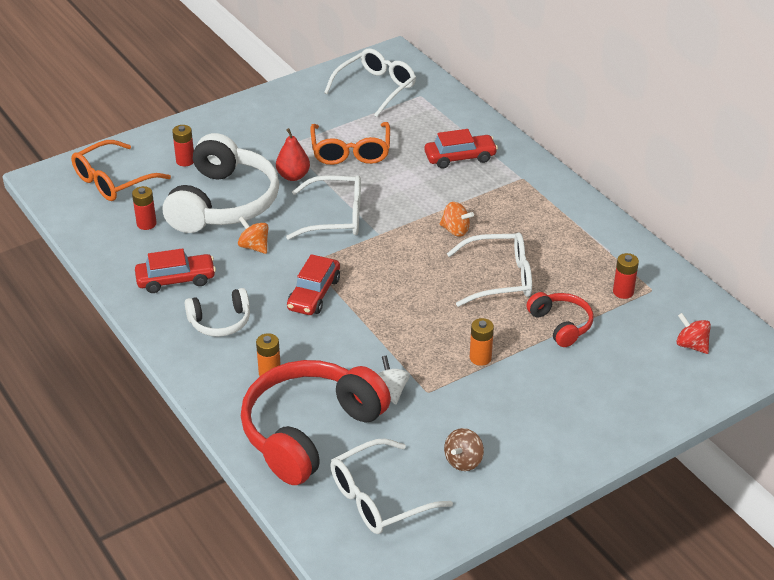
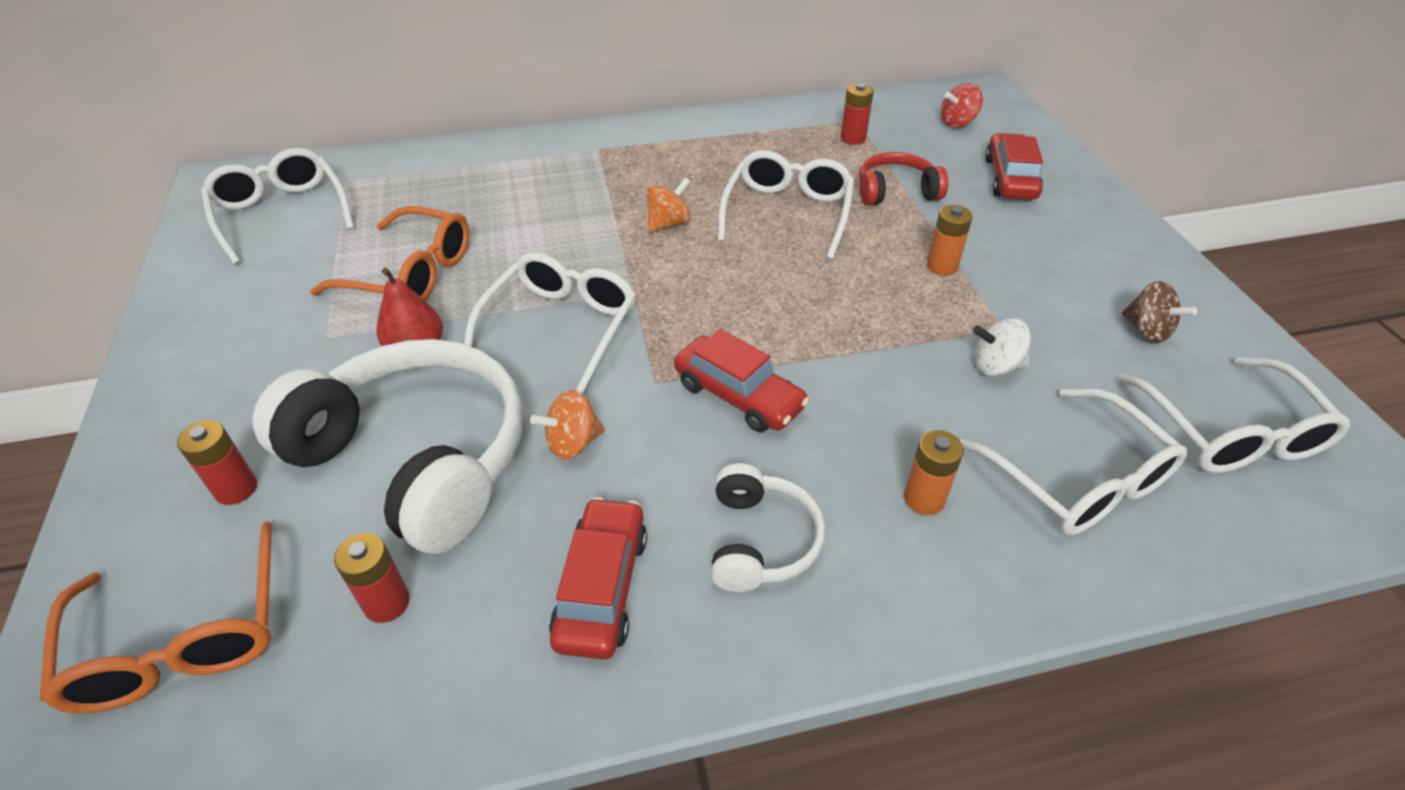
camera: 70 degrees left, 5 degrees up
red headphones [241,360,391,485] -> white glasses [959,388,1187,535]
red car [424,129,498,169] -> red car moved to [985,133,1043,200]

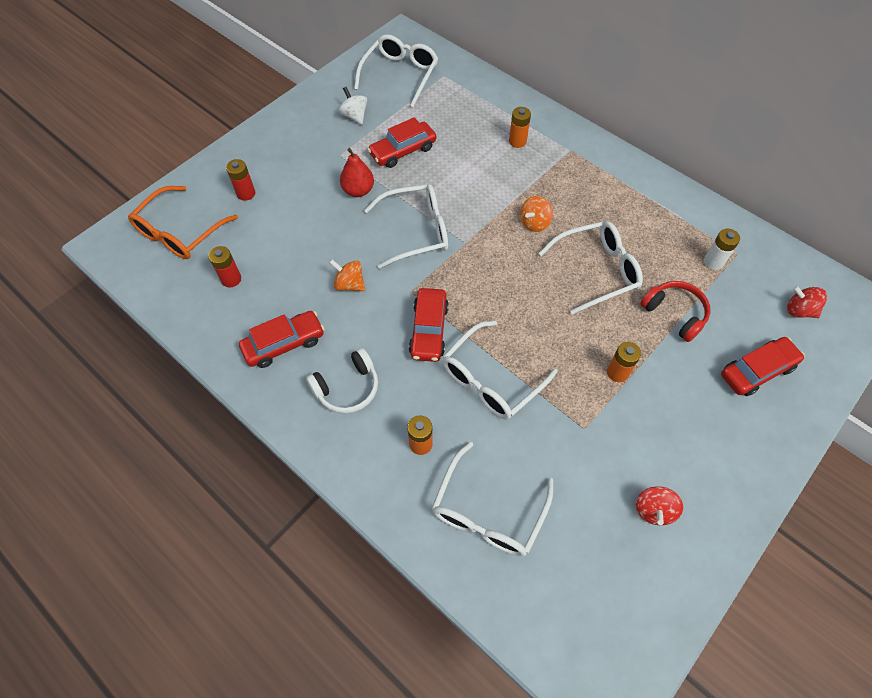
camera: 55 degrees right, 15 degrees up
white headphones [252,339,523,554] -> none
orange glasses [310,206,469,301] -> red car [367,117,436,168]
orange spinning top [647,177,691,232] -> orange spinning top turned 120 degrees clockwise [520,196,553,232]
red battery [841,83,874,145] -> white battery [704,229,740,270]
white spinning top [973,318,1031,376] -> white spinning top moved to [339,87,367,125]
white glasses [1118,357,1351,473] -> white glasses moved to [443,321,557,419]
brown spinning top [1122,281,1197,343] -> red spinning top [636,486,683,526]
none -> orange battery [509,107,531,148]

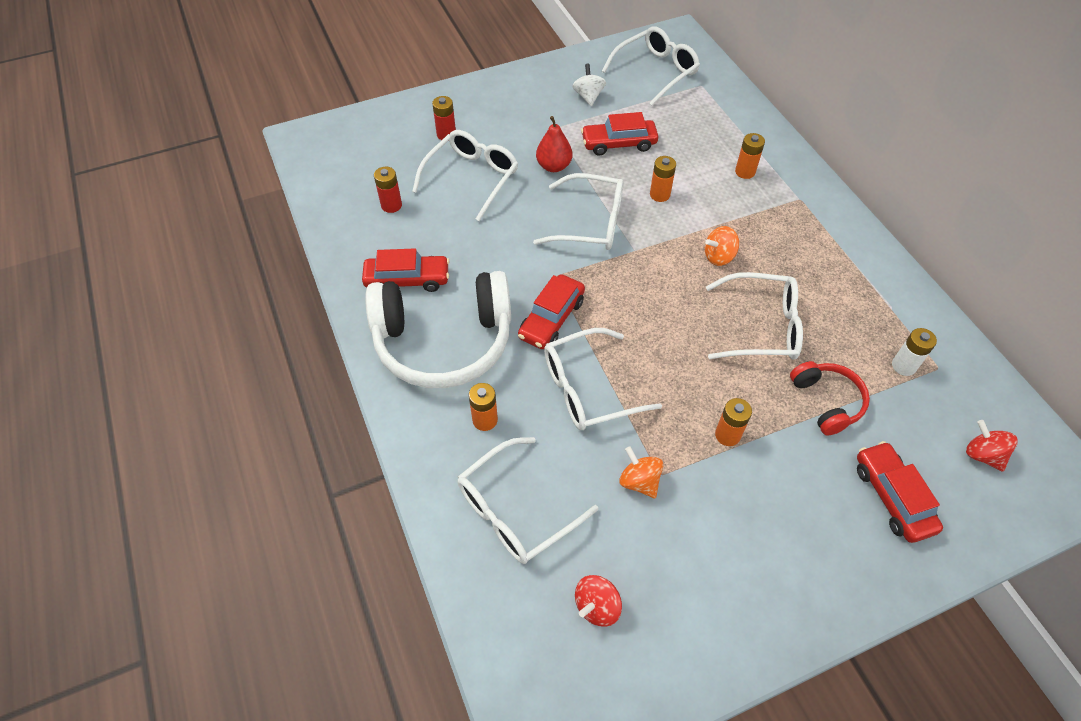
camera: 25 degrees right, 5 degrees down
orange glasses [128,186,238,259] -> none
white headphones [306,348,378,414] -> white headphones [365,271,511,388], size x2.01
orange spinning top [329,259,365,291] -> orange spinning top moved to [619,446,663,498]
red spinning top [636,486,683,526] -> red spinning top moved to [575,575,622,627]
red car [721,337,805,396] -> red car turned 105 degrees counterclockwise [857,441,943,543]
none -> white glasses [412,130,518,221]
none -> orange battery [650,156,676,202]

